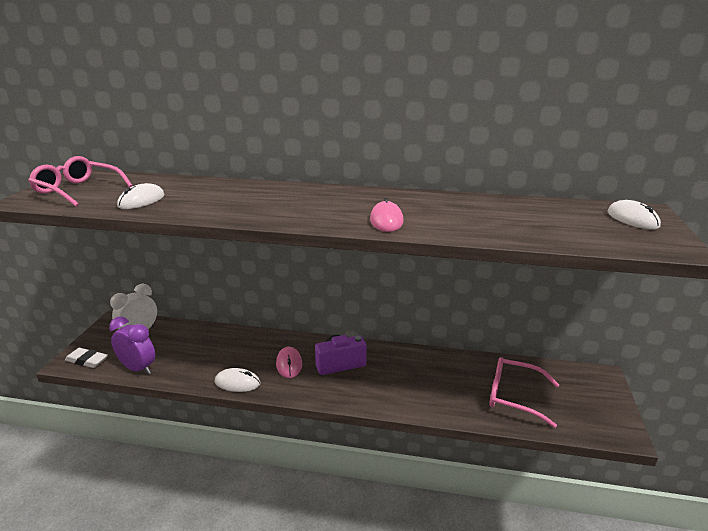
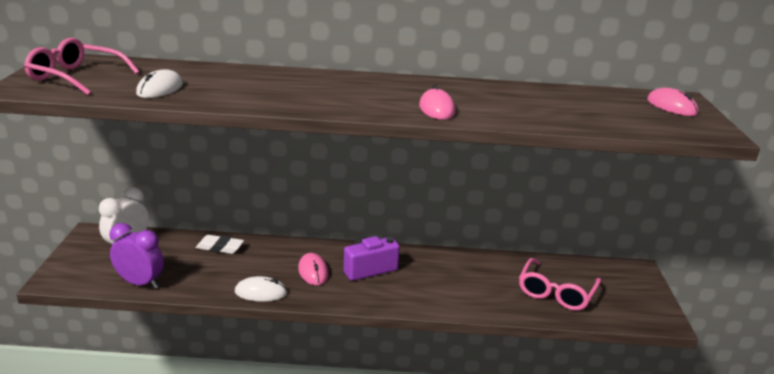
camera: 10 degrees left, 0 degrees up
white eraser [65,348,108,368] -> white eraser moved to [196,235,244,254]
pink glasses [489,357,559,428] -> pink glasses turned 75 degrees counterclockwise [519,258,601,311]
white mouse [607,200,661,230] -> pink mouse [647,88,698,116]

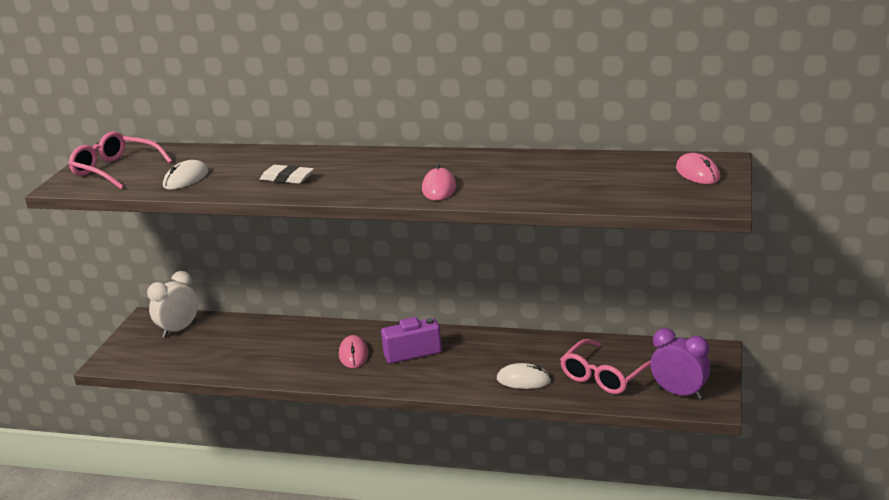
camera: 15 degrees right, 0 degrees up
purple clock [109,223,164,289] -> purple clock moved to [651,328,710,399]
white eraser [196,235,244,254] -> white eraser moved to [260,165,314,184]
white mouse [235,276,287,302] -> white mouse moved to [497,363,551,389]

